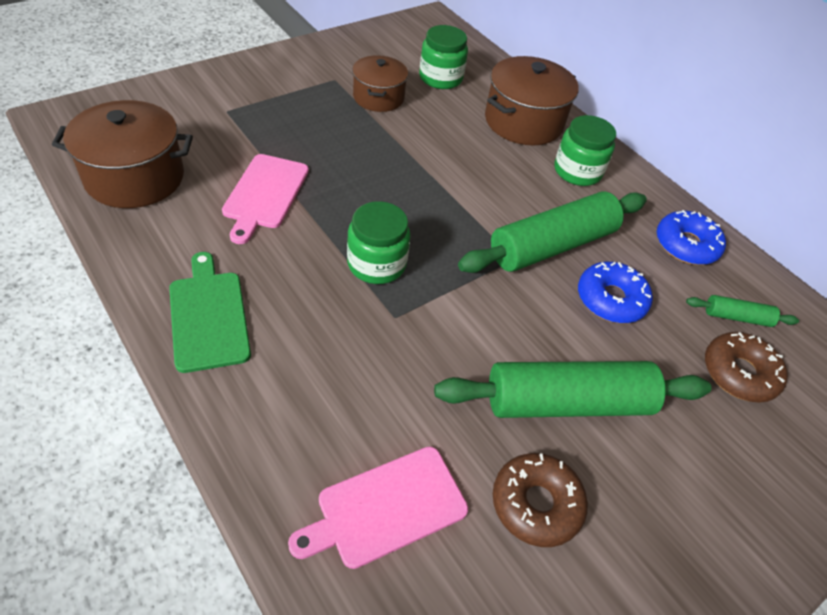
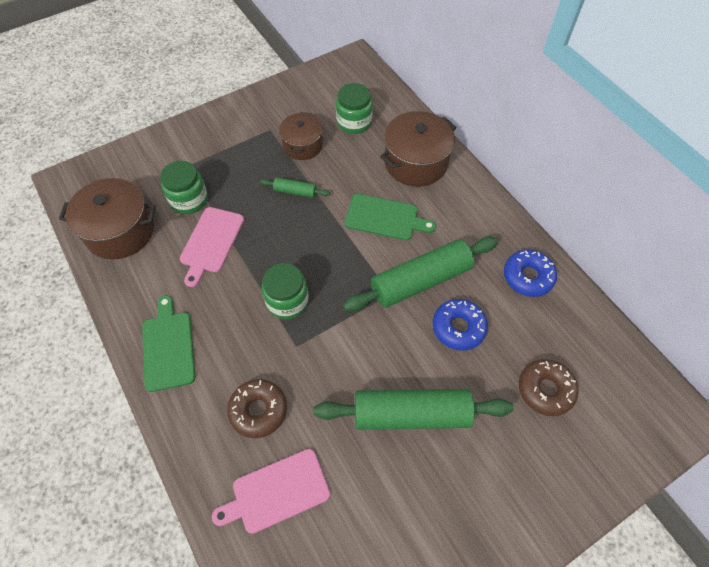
camera: 10 degrees right, 10 degrees up
brown donut [493,453,588,547] -> brown donut moved to [227,379,287,438]
green jar [554,115,616,186] -> green jar moved to [160,161,208,214]
green rolling pin [686,295,799,327] -> green rolling pin moved to [260,177,330,198]
none -> green cutting board [345,194,436,240]

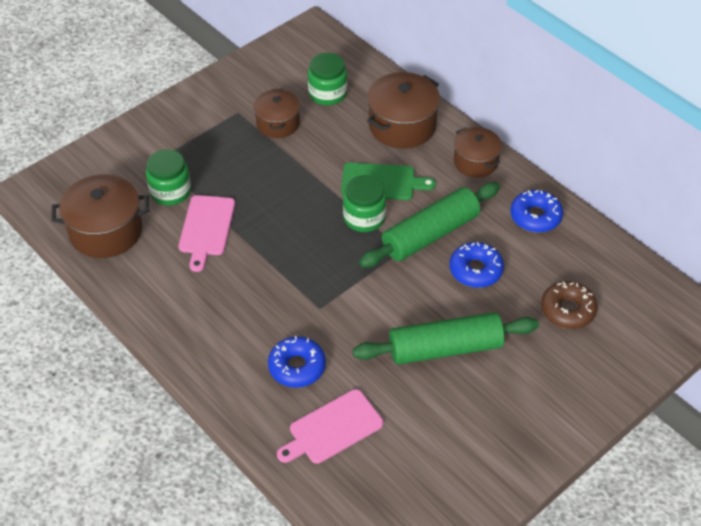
camera: 10 degrees left, 10 degrees down
green cutting board [142,296,195,392] -> none
brown donut [227,379,287,438] -> blue donut [268,336,326,388]
green rolling pin [260,177,330,198] -> none
green jar [262,263,309,319] -> green jar moved to [343,175,386,232]
none -> brown pot [454,127,502,178]

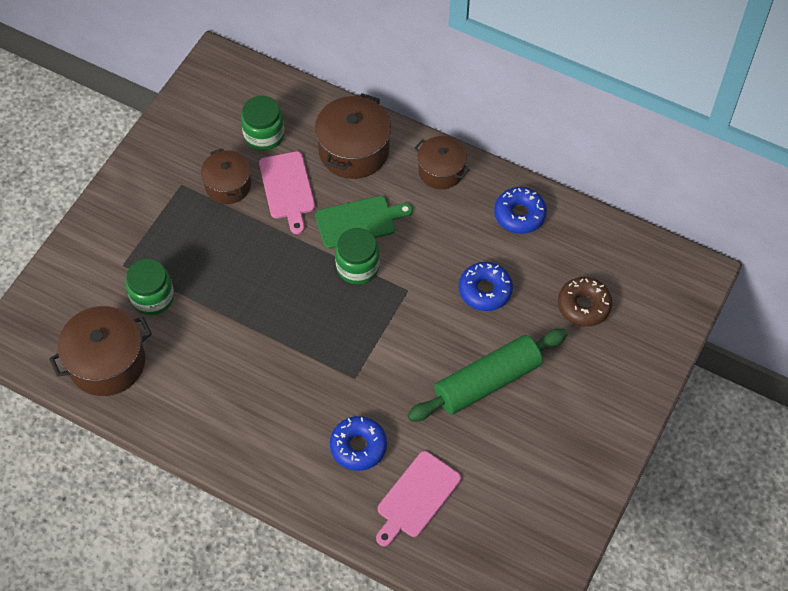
camera: 20 degrees left, 10 degrees up
pink cutting board [179,195,235,272] -> pink cutting board moved to [259,151,315,234]
green rolling pin [359,182,500,268] -> none

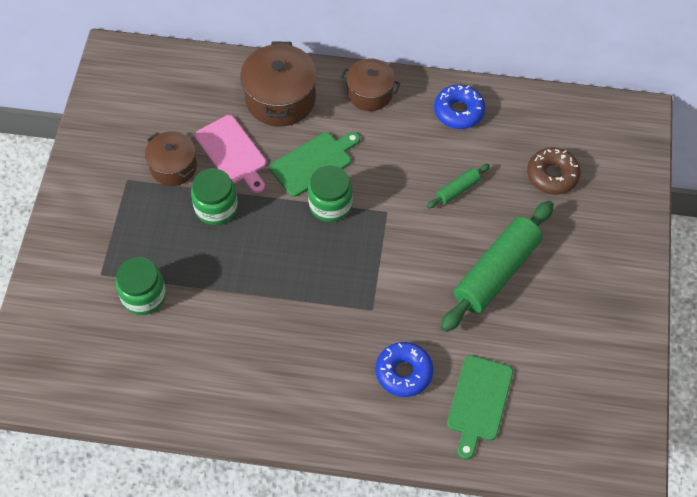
camera: 20 degrees left, 0 degrees up
brown pot [49,306,152,396] -> none
green jar [241,96,285,151] -> green jar moved to [191,168,238,225]
pink cutting board [376,451,461,547] -> green cutting board [447,355,513,459]
blue donut [459,262,513,311] -> green rolling pin [427,164,490,209]

